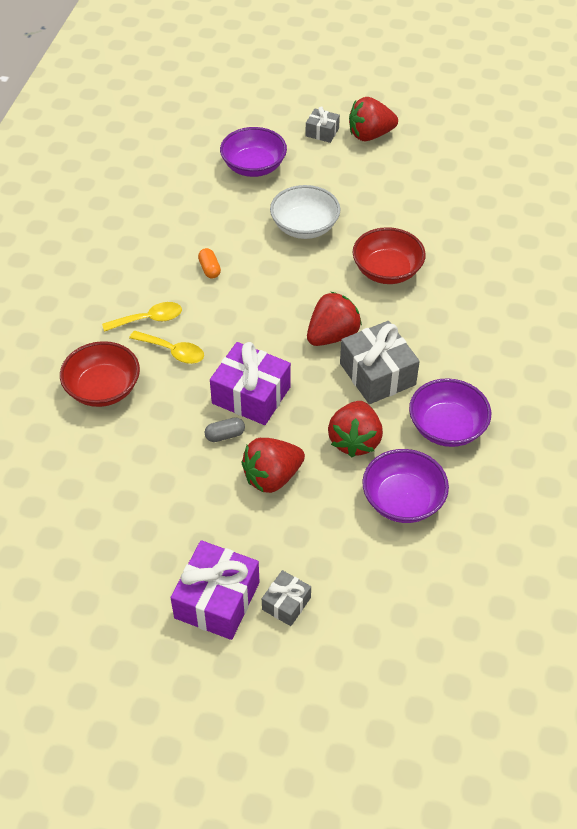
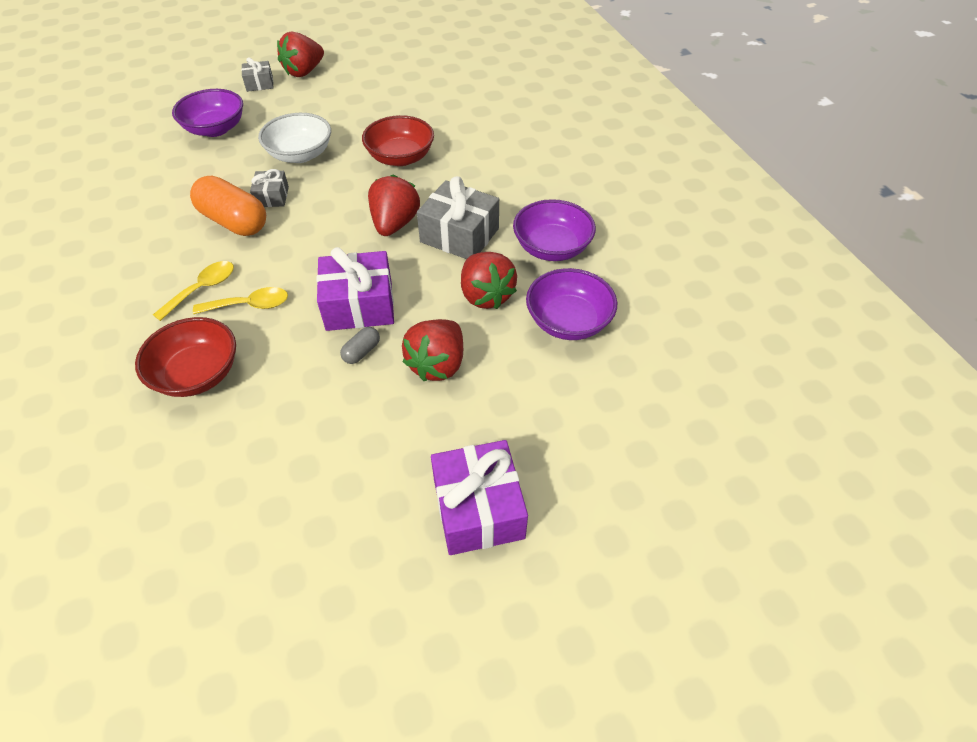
camera: 35 degrees left, 0 degrees up
orange capsule [198,248,221,278] -> orange capsule [190,176,266,236], size x2.22
grey gift [262,570,311,626] -> grey gift moved to [250,169,289,207]

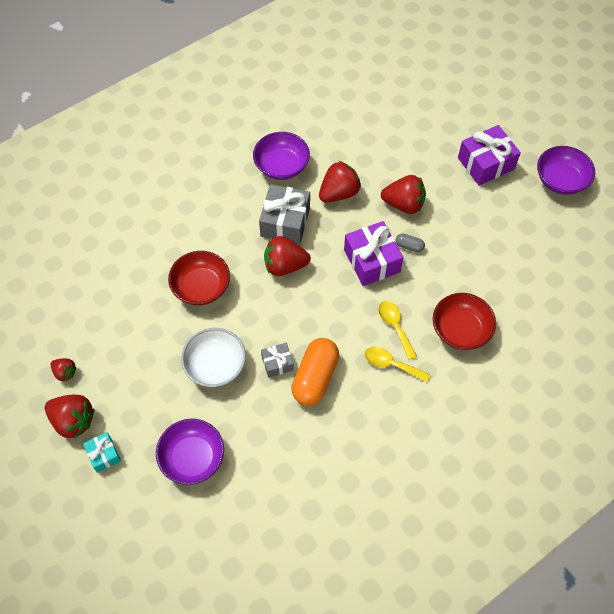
camera: 105 degrees left, 10 degrees up
grey gift [241,58,274,92] -> turquoise gift [83,432,121,473]
purple bowl [526,268,617,340] -> purple bowl moved to [537,146,595,195]
none -> red strawberry [50,358,77,381]

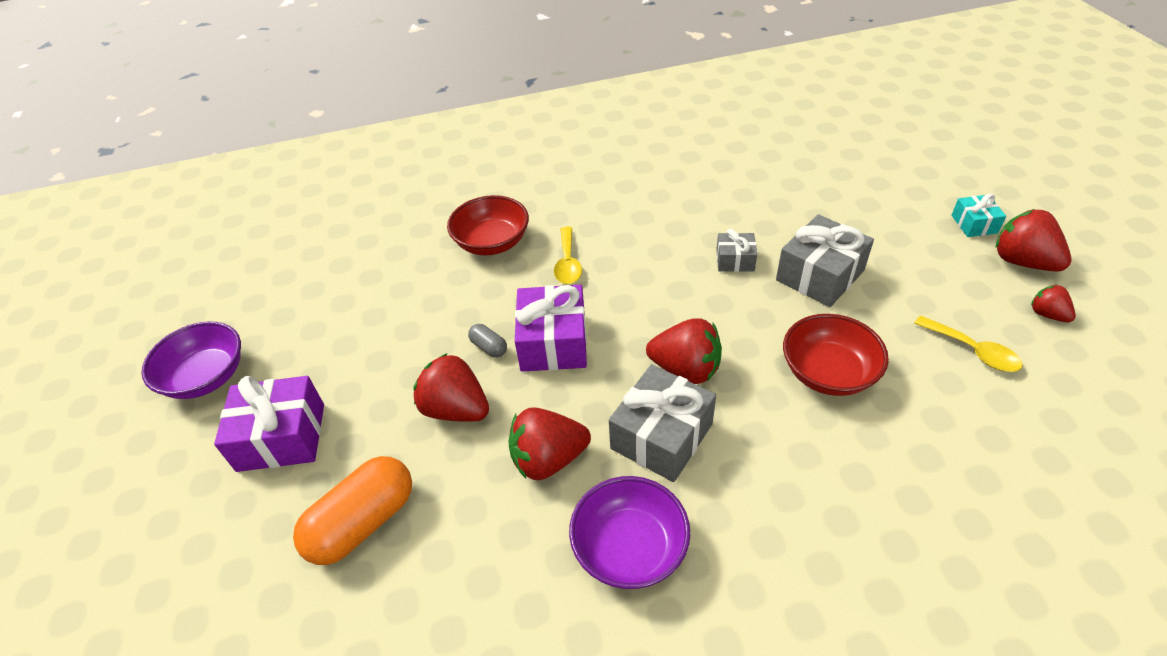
camera: 155 degrees left, 15 degrees down
purple bowl [156,419,224,485] -> none
white bowl [181,328,246,387] -> grey gift [776,214,874,307]
orange capsule [291,338,339,406] -> orange capsule moved to [293,456,412,565]
yellow spoon [364,347,430,382] -> yellow spoon moved to [914,315,1023,372]

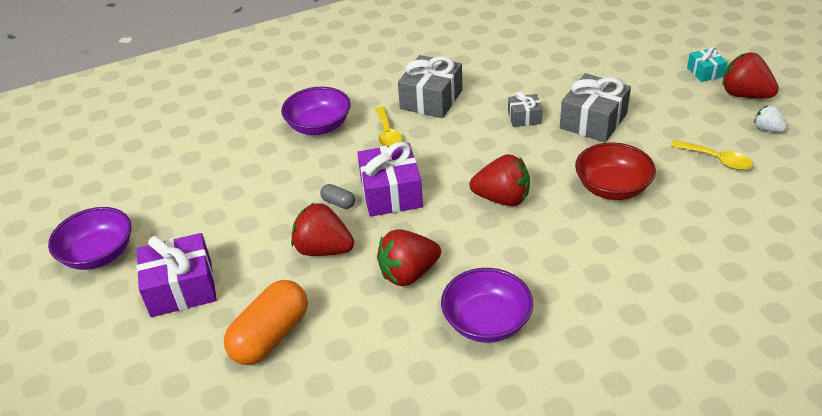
camera: 10 degrees left, 5 degrees down
red bowl [447,195,529,255] -> purple bowl [281,87,351,135]
grey gift [609,364,716,482] -> grey gift moved to [398,55,462,118]
red strawberry [1031,285,1076,322] -> white strawberry [754,105,787,132]

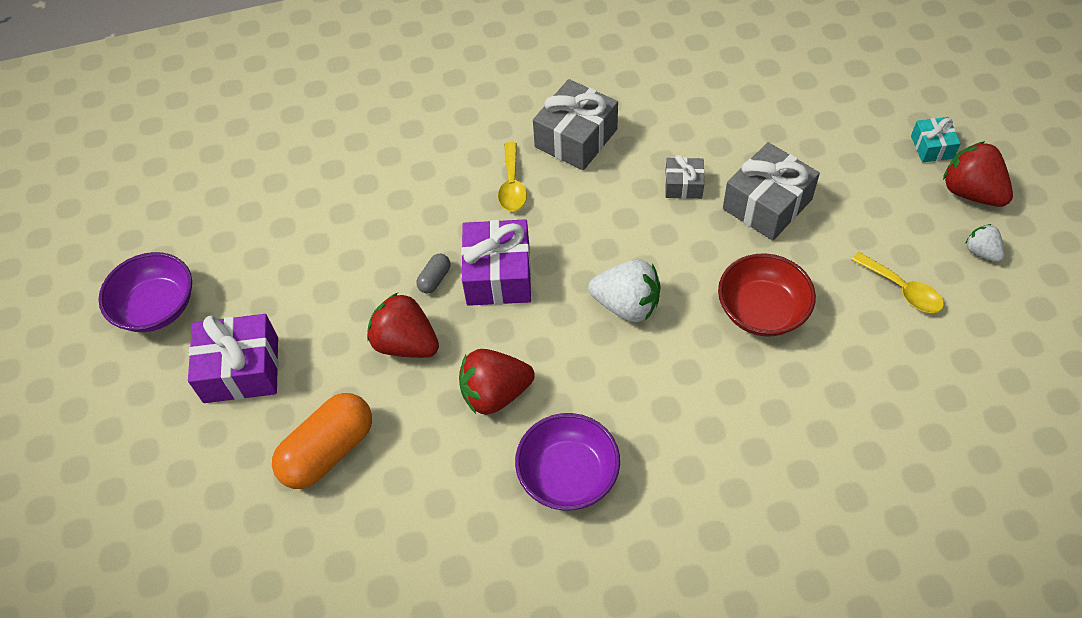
camera: 10 degrees right, 15 degrees up
purple bowl [281,87,351,135] -> none
grey capsule [320,184,355,209] -> grey capsule turned 75 degrees clockwise [416,254,451,294]
red strawberry [469,154,530,206] -> white strawberry [588,259,660,322]

